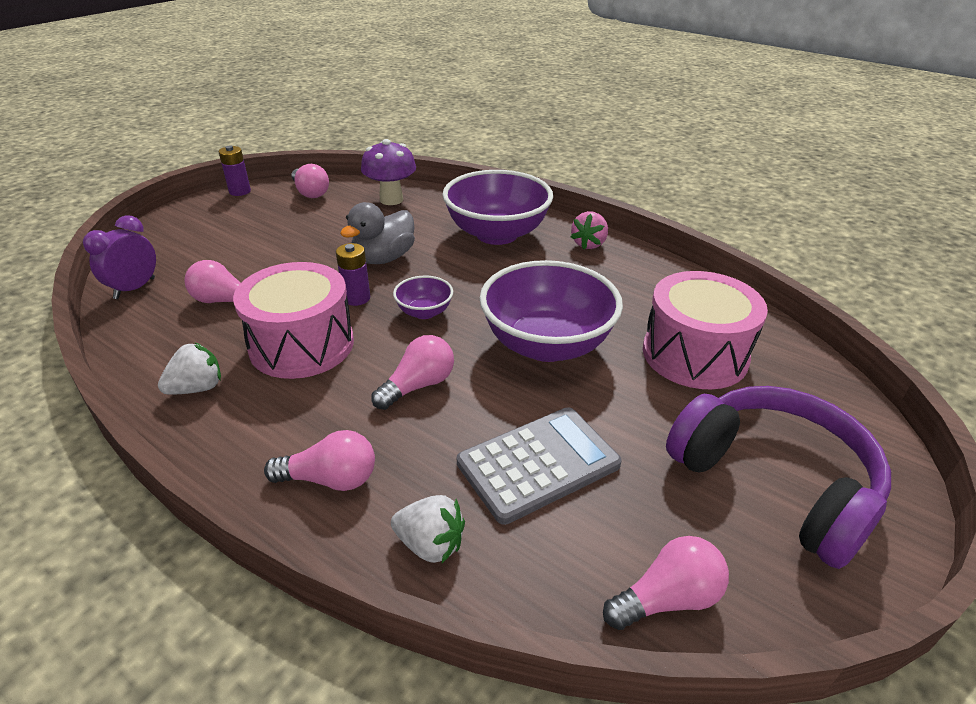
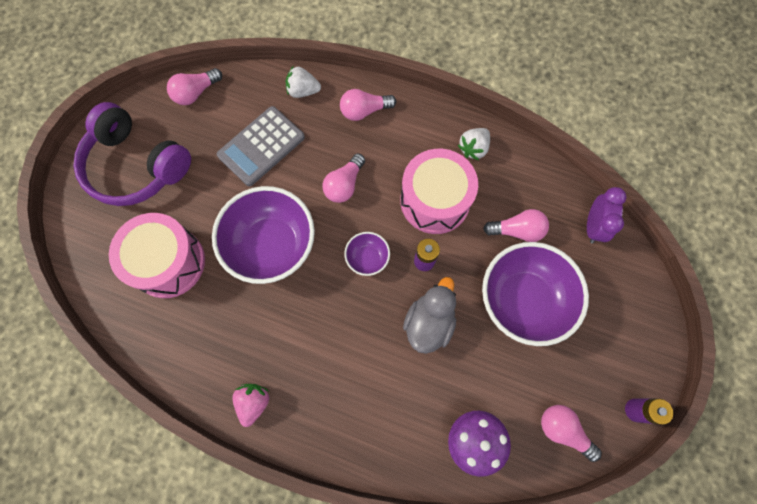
camera: 165 degrees right, 35 degrees up
purple bowl [442,170,553,245] -> purple bowl moved to [482,242,589,346]

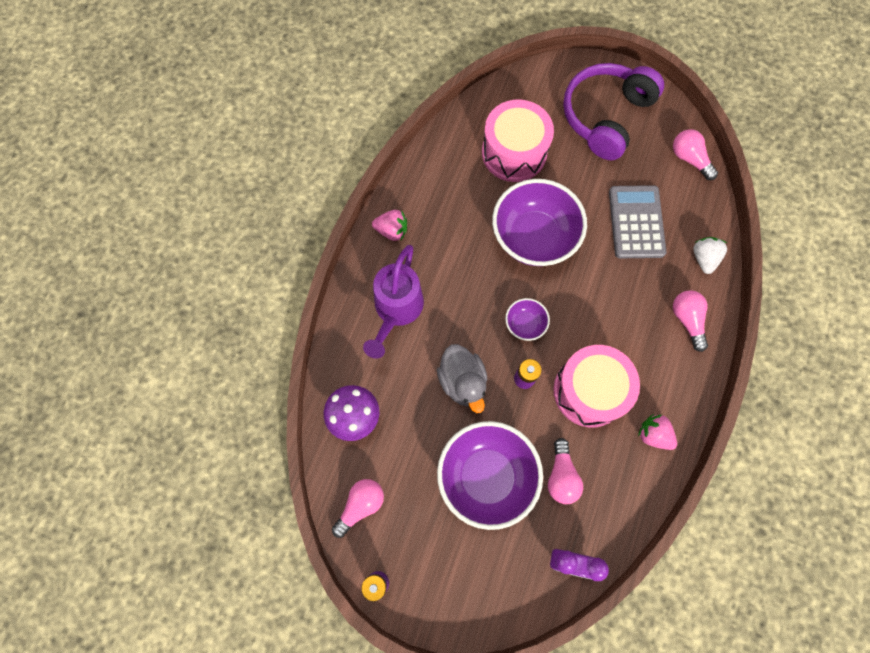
camera: 90 degrees right, 0 degrees up
grey calculator [217,106,305,186] -> grey calculator turned 45 degrees clockwise [609,185,666,258]
pink light bulb [322,154,365,203] -> none
grey duck [403,277,456,354] -> grey duck turned 45 degrees clockwise [437,344,487,413]
white strawberry [458,128,490,160] -> pink strawberry [638,414,677,450]
none -> purple watering can [363,245,424,359]

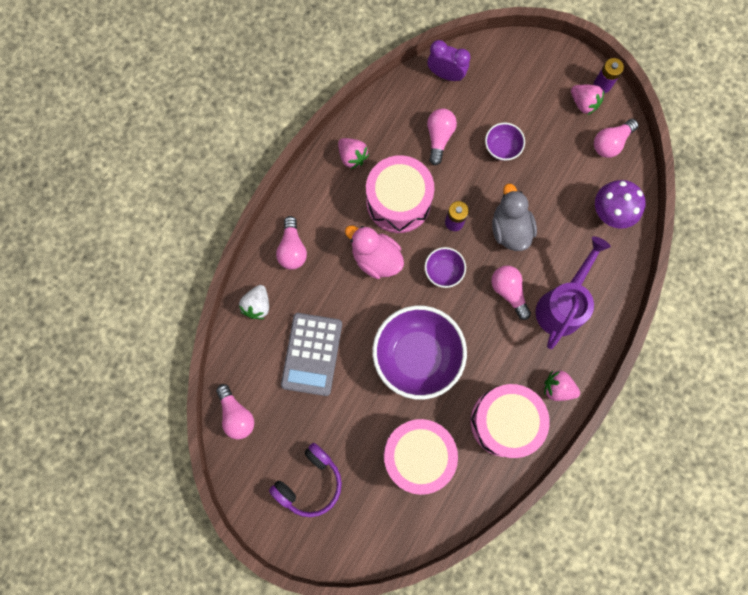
camera: 170 degrees left, 5 degrees up
purple bowl [437,421,543,530] -> purple bowl [485,123,525,161], size x0.46
purple headphones [563,63,664,160] -> purple headphones [269,443,342,517], size x0.64
none -> pink duck [345,226,404,279]
none -> pink drum [471,384,550,458]
none -> pink light bulb [491,266,531,320]
none -> pink strawberry [571,85,604,115]

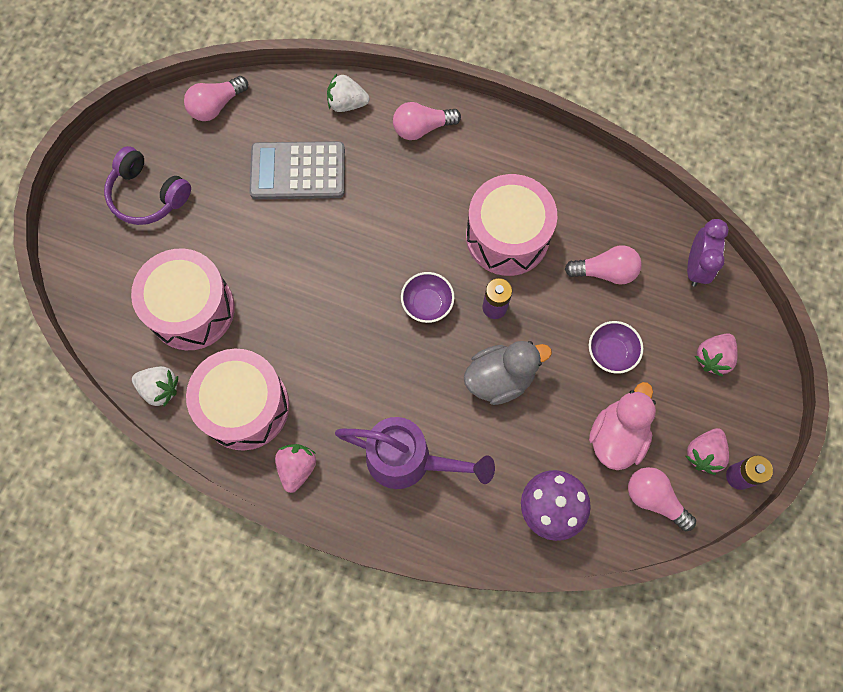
camera: 80 degrees right, 5 degrees down
pink strawberry [338,138,369,170] -> pink strawberry moved to [695,333,738,377]
pink duck [345,226,404,279] -> pink duck moved to [589,382,656,470]
purple bowl [373,306,467,400] -> none
pink light bulb [491,266,531,320] -> none
none -> white strawberry [132,366,178,407]

